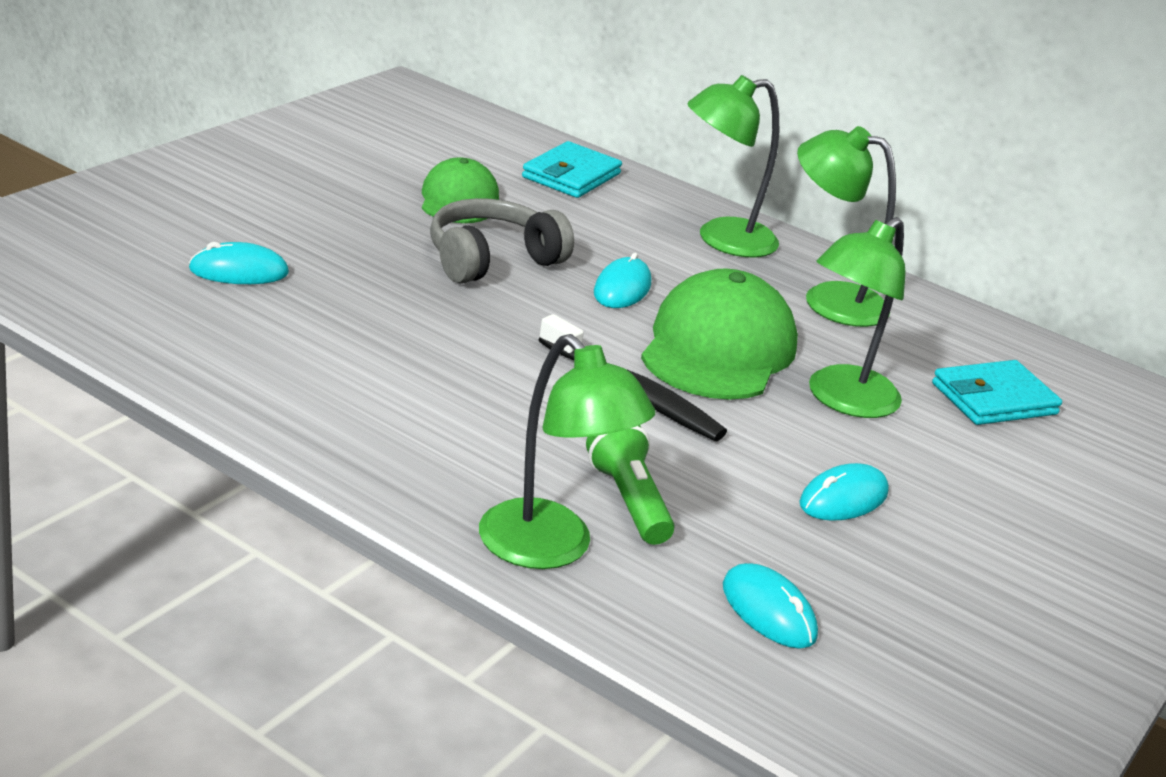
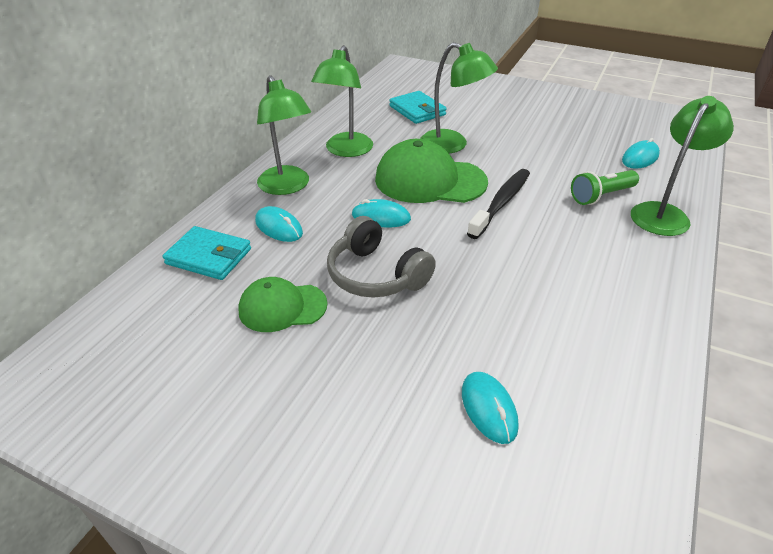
camera: 95 degrees left, 10 degrees up
turquoise mouse [799,463,889,521] -> turquoise mouse moved to [255,206,303,242]

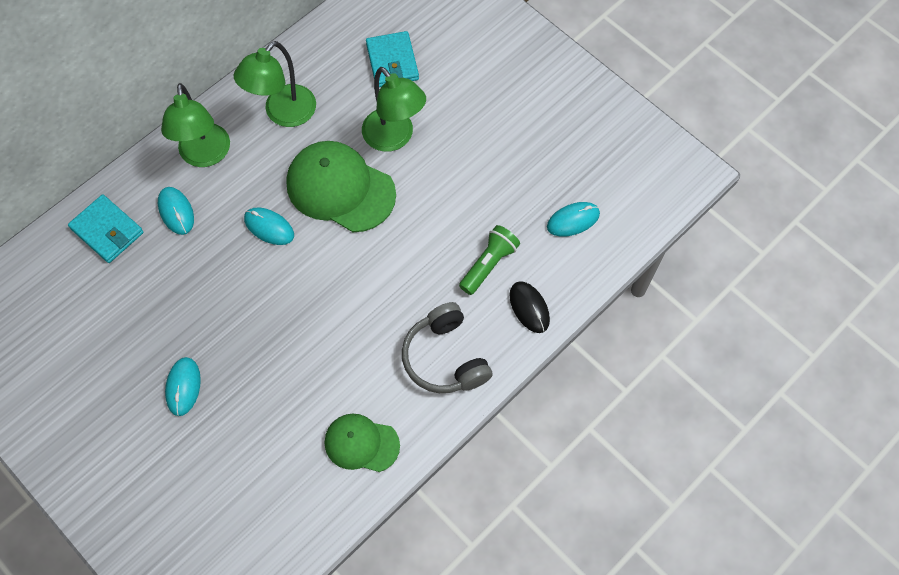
camera: 20 degrees right, 25 degrees up
green cap [238,277,328,332] -> green cap moved to [324,413,400,472]
grey headphones [327,216,436,298] -> grey headphones moved to [402,302,492,393]
turquoise mouse [462,372,519,444] -> turquoise mouse moved to [165,357,201,416]
black toothbrush [467,169,530,239] -> none
green flashlight [571,170,639,205] -> green flashlight turned 135 degrees clockwise [459,225,520,295]
green lamp [631,96,734,236] -> black mouse [510,281,550,333]

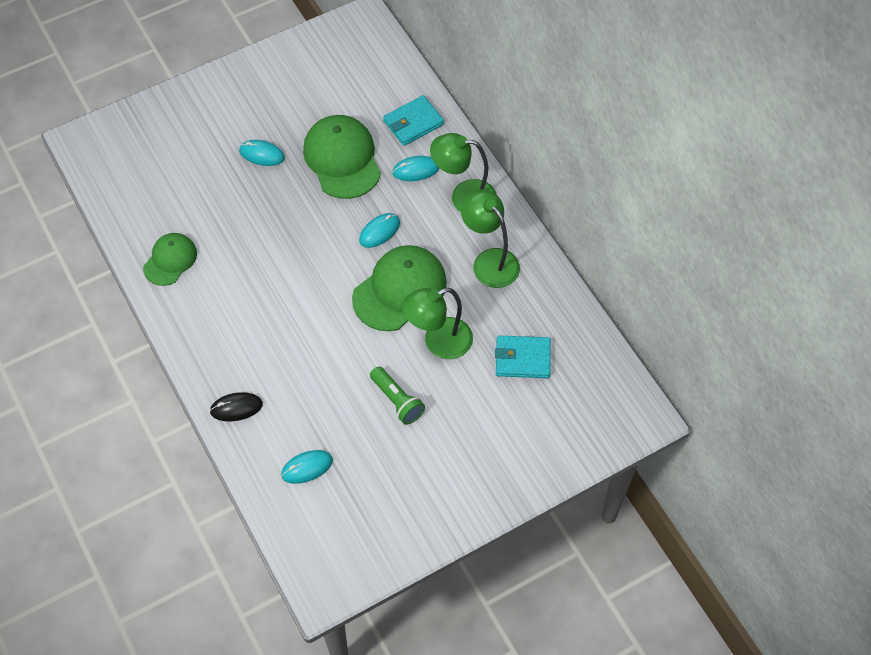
camera: 105 degrees right, 5 degrees down
grey headphones [402,302,492,393] -> none
green flashlight [459,225,520,295] -> green flashlight moved to [370,366,425,425]
turquoise mouse [547,202,600,237] -> turquoise mouse turned 75 degrees clockwise [281,450,333,484]
none -> green cap [303,115,381,199]

